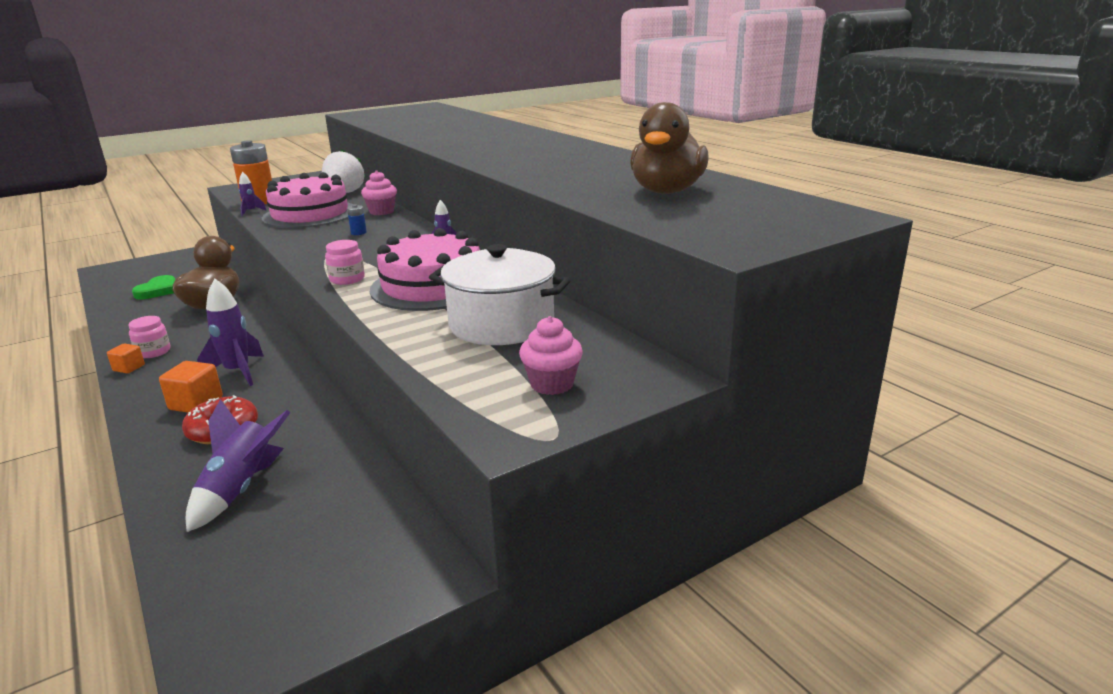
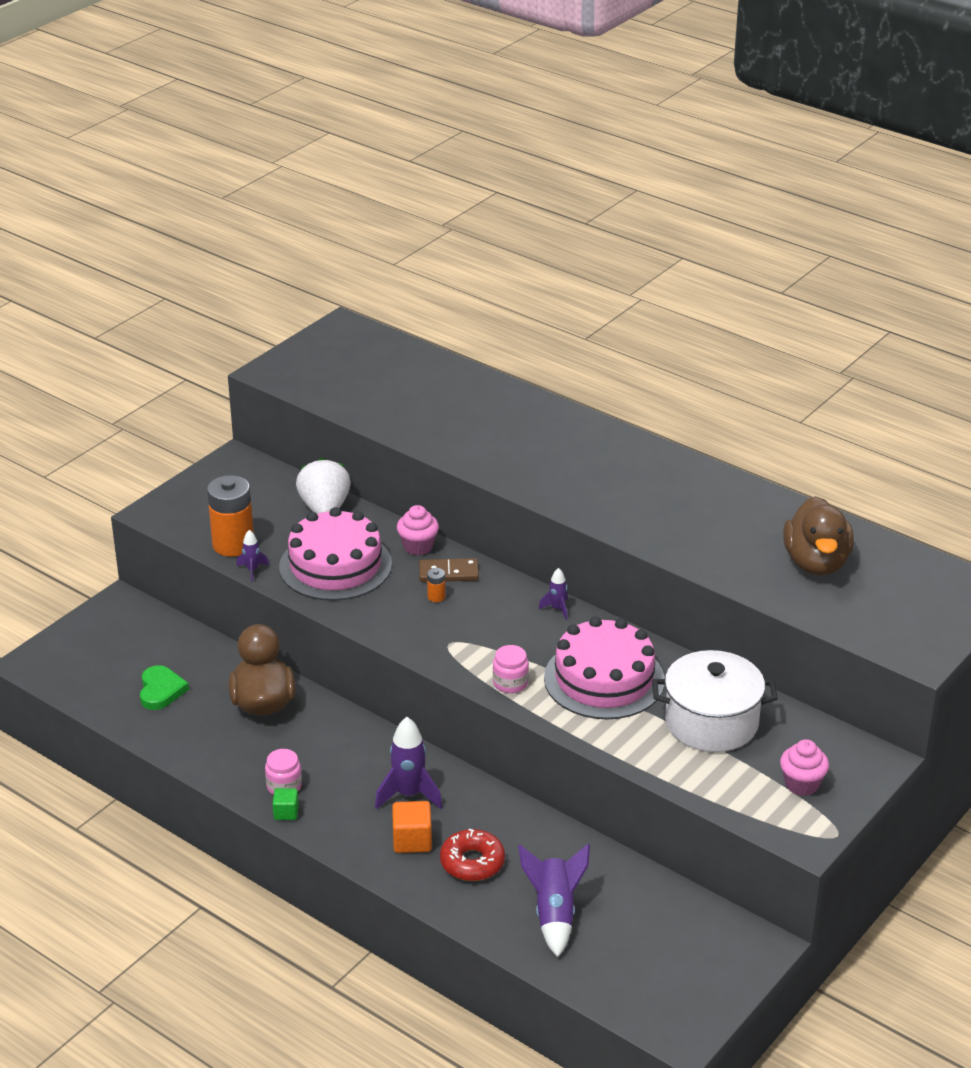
camera: 20 degrees left, 10 degrees up
orange cube [107,343,145,374] -> green cube [272,788,299,820]
blue battery [347,204,367,235] -> orange battery [427,568,445,602]
none -> brown domino [419,558,479,582]

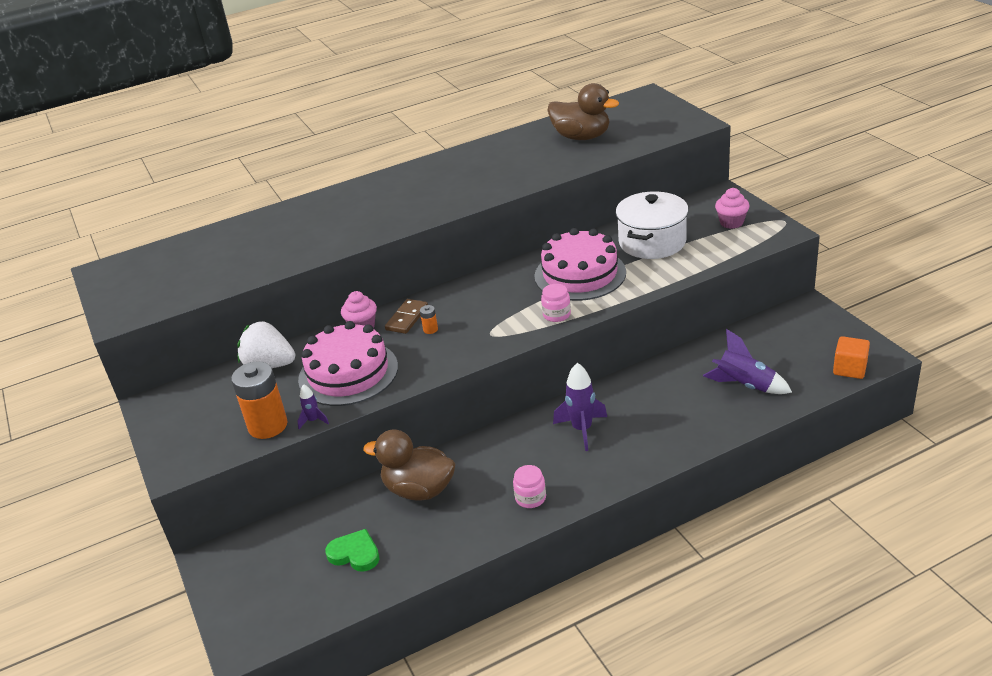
camera: 60 degrees left, 0 degrees up
green cube [272,788,299,820] -> none
orange cube [392,801,432,853] -> orange cube moved to [833,336,870,379]
red donut [440,828,505,881] -> none
purple rocket [539,568,568,620] -> none

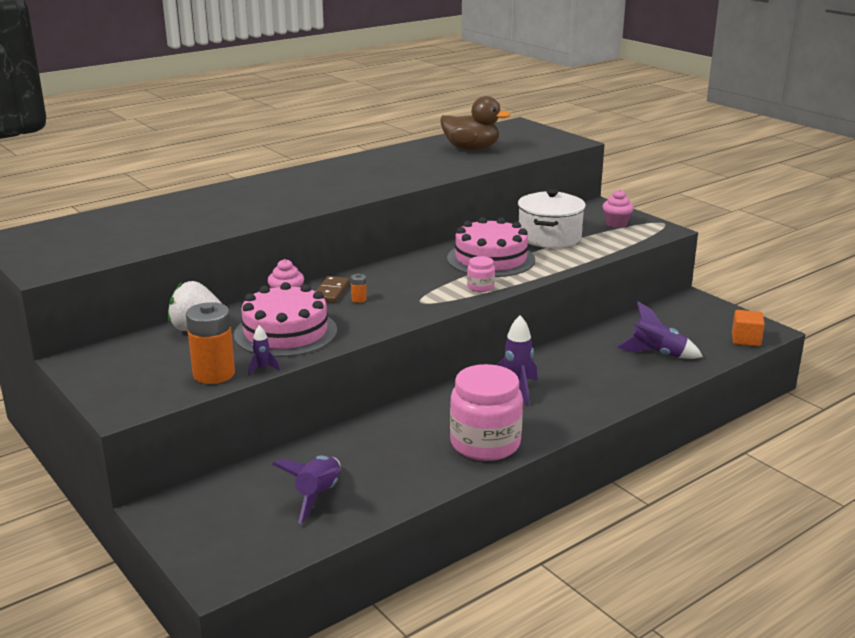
camera: 15 degrees left, 10 degrees down
green heart [325,529,380,572] -> purple rocket [272,456,341,524]
brown duck [363,429,456,501] -> none
pink jar [513,465,546,508] -> pink jar [450,364,523,461], size x2.24

